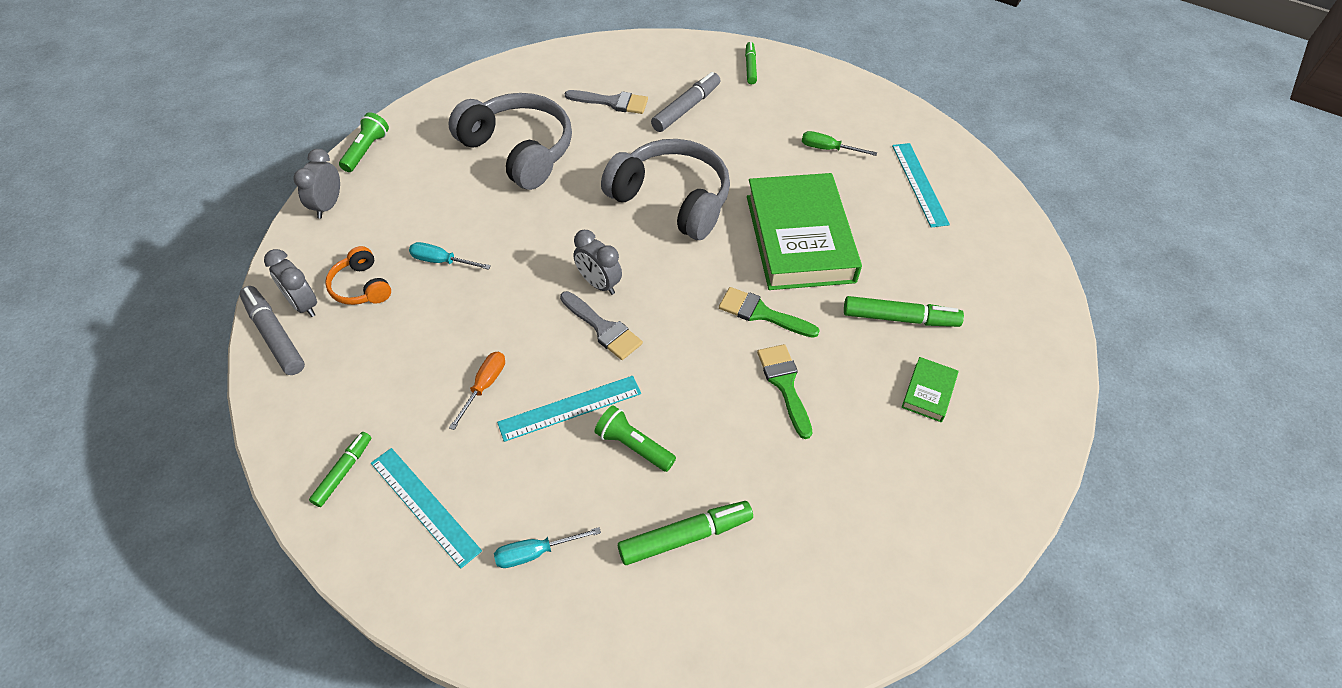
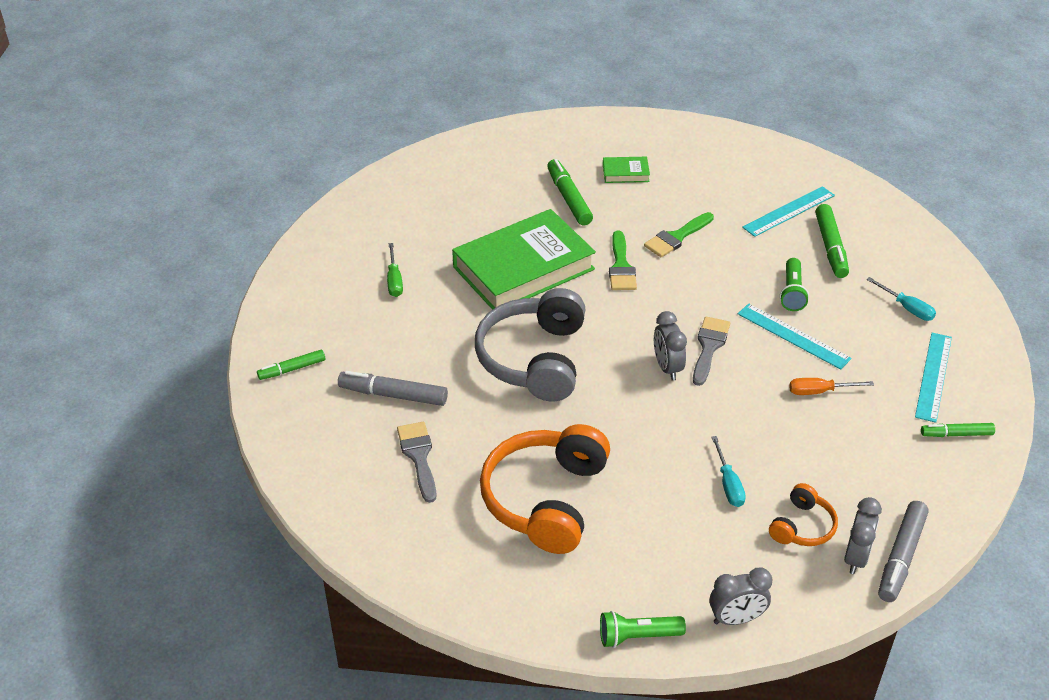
camera: 115 degrees left, 10 degrees down
grey headphones [449,93,572,190] -> orange headphones [480,424,610,554]
grey clock [573,230,622,295] -> grey clock turned 150 degrees clockwise [654,311,687,381]
green marker [618,501,753,565] -> green marker turned 135 degrees counterclockwise [815,204,849,278]
turquoise ruler [892,143,950,228] -> turquoise ruler moved to [742,186,835,237]

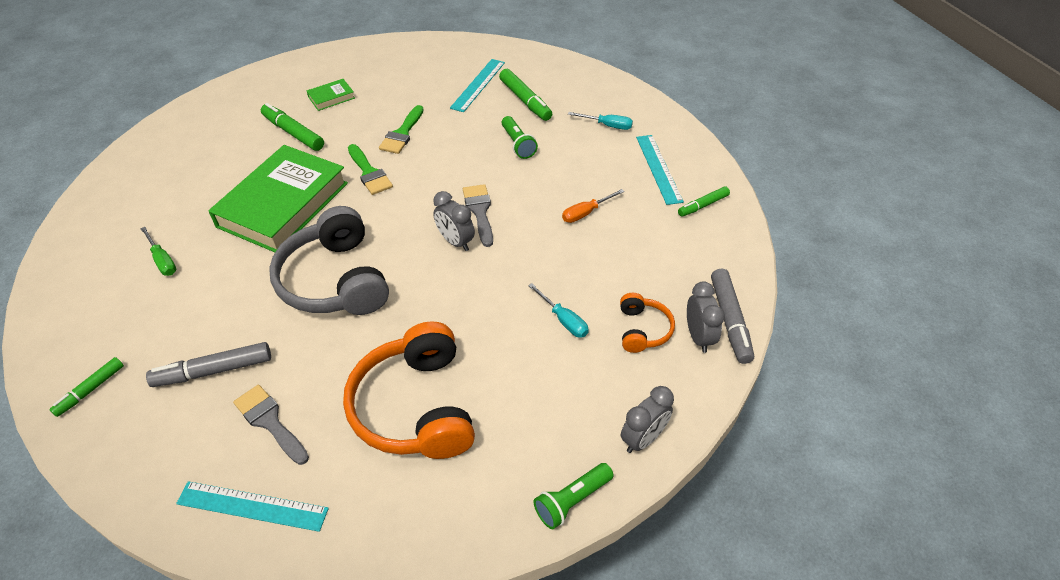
camera: 30 degrees left, 5 degrees up
turquoise ruler [738,304,852,370] -> turquoise ruler moved to [176,481,329,532]

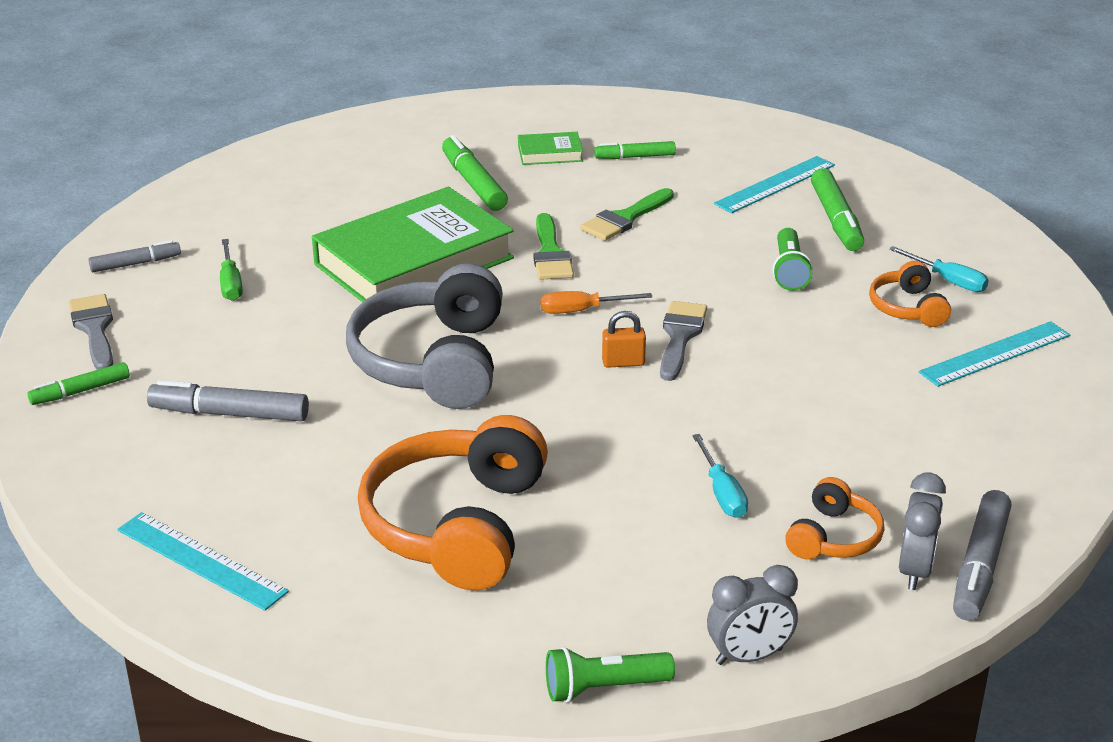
camera: 25 degrees right, 15 degrees down
grey brush [233,385,309,465] -> grey brush moved to [69,294,113,370]
grey clock [433,191,475,251] -> orange padlock [602,311,646,368]
orange screwdriver [562,189,625,223] -> orange screwdriver moved to [541,291,652,314]
turquoise ruler [636,135,684,205] -> turquoise ruler turned 45 degrees clockwise [919,321,1071,387]
green marker [678,186,730,217] -> green marker moved to [594,141,676,159]
none -> grey marker [88,240,181,272]
none -> orange headphones [869,261,951,327]

